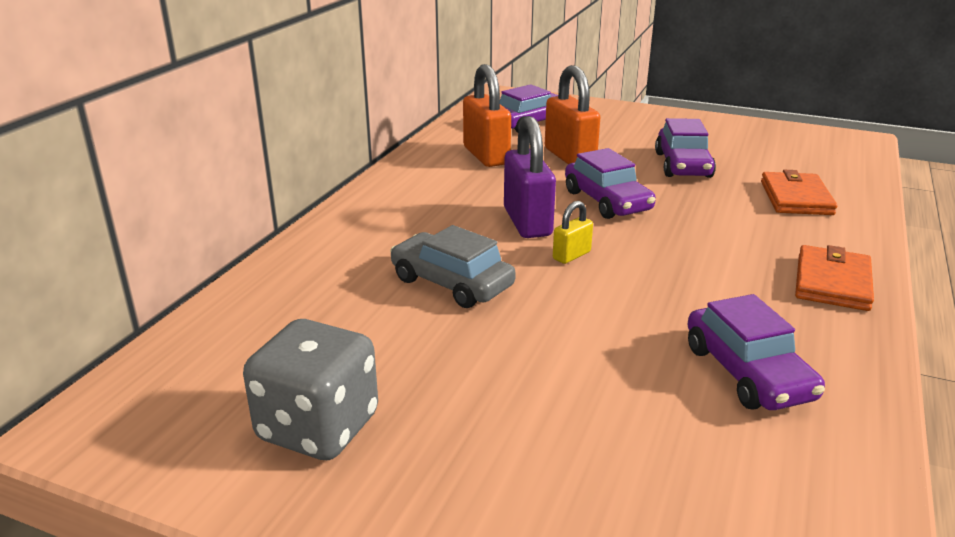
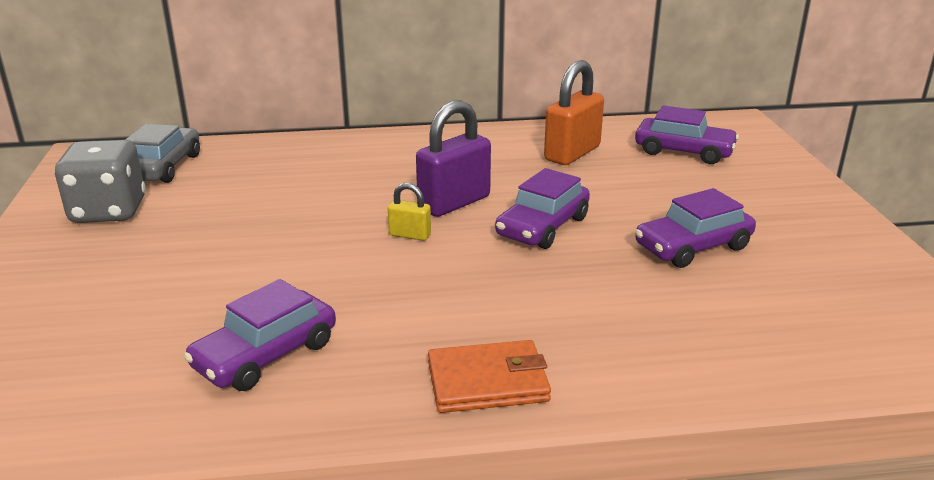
camera: 60 degrees right, 0 degrees up
grey car [390,225,516,308] -> grey car moved to [125,124,200,183]
orange padlock [545,65,600,164] -> none
orange wallet [761,170,837,215] -> none

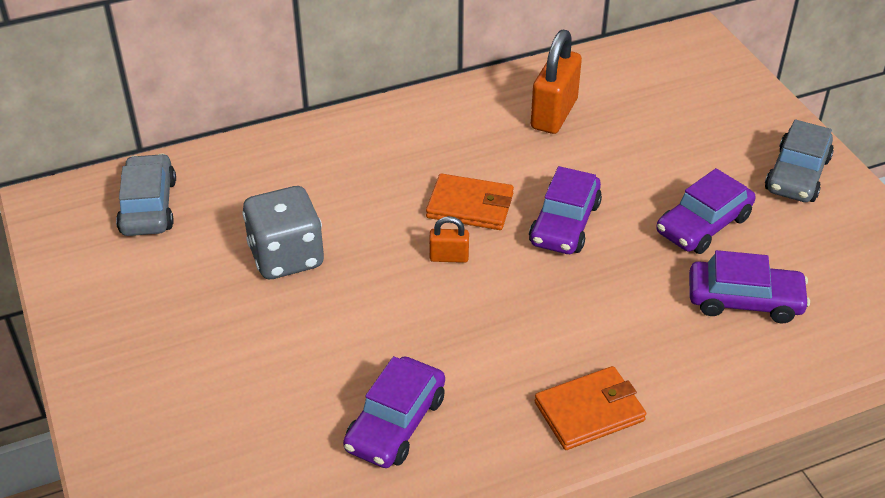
camera: 15 degrees left, 15 degrees up
grey dice [54,140,146,223] -> grey dice moved to [242,186,324,279]
yellow padlock [388,183,431,241] -> orange padlock [429,216,469,263]
purple padlock [416,100,491,217] -> orange wallet [426,174,514,230]
purple car [635,105,739,164] -> purple car moved to [689,250,810,323]
none -> grey car [765,119,834,202]

